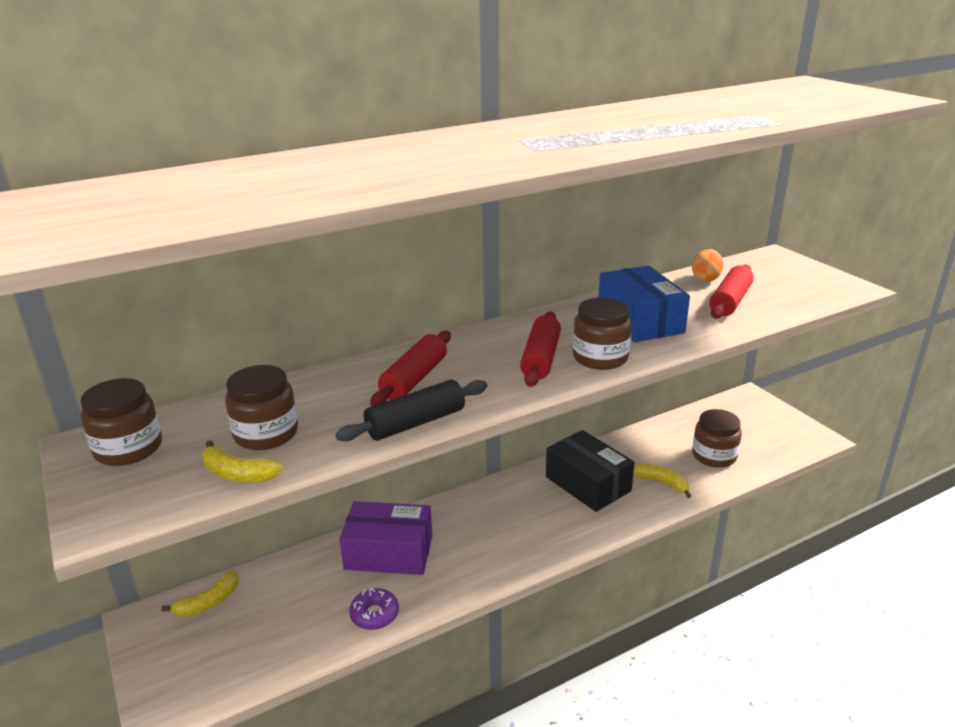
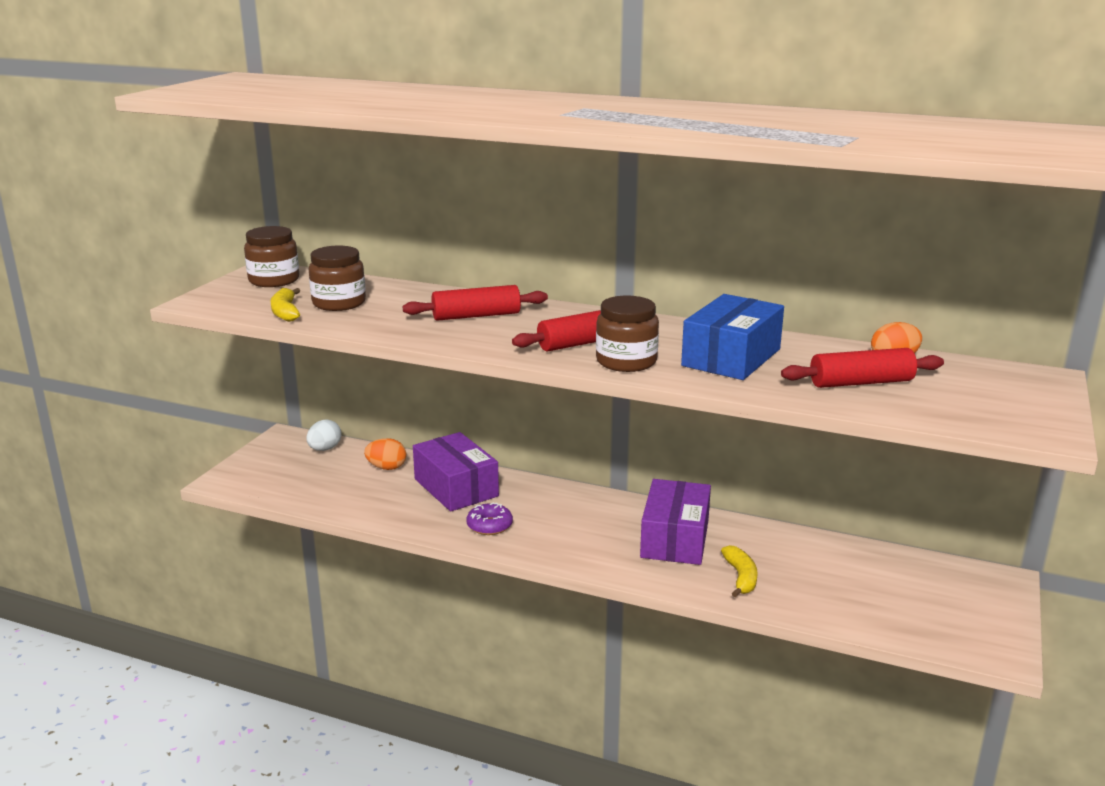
camera: 50 degrees right, 5 degrees down
yellow banana [161,571,239,617] -> white egg [306,420,341,451]
black rolling pin [335,380,487,442] -> none
purple donut [349,588,399,630] -> purple donut moved to [466,503,513,535]
black box [546,430,635,512] -> purple box [640,479,711,565]
brown jar [692,409,742,468] -> none
none -> orange egg [364,438,406,470]

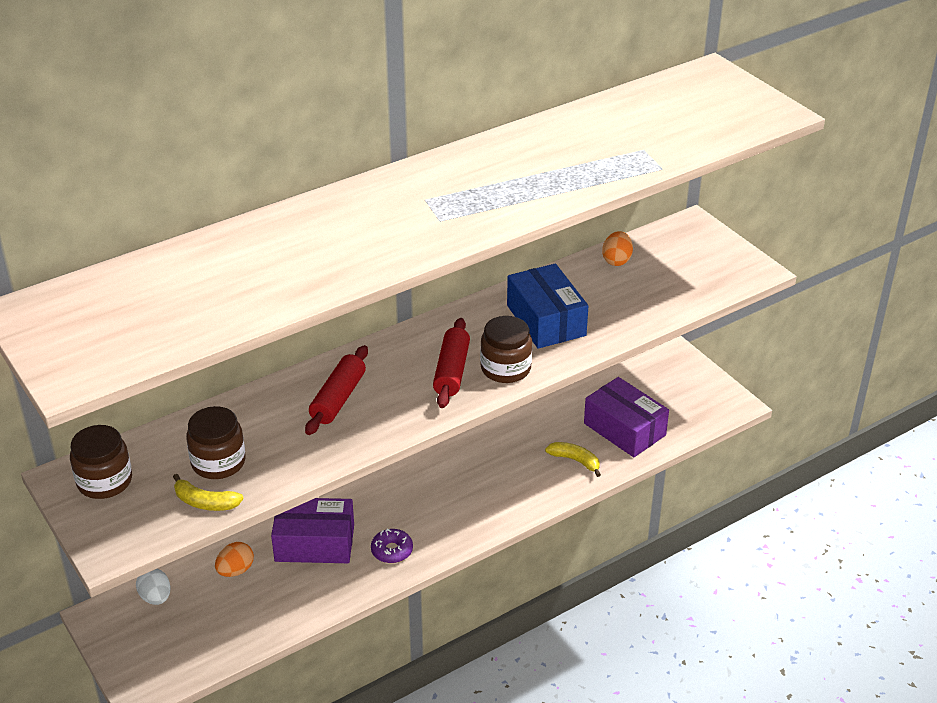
camera: 55 degrees left, 15 degrees up
purple box [640,479,711,565] -> purple box moved to [584,377,669,457]
red rolling pin [781,348,944,388] -> none

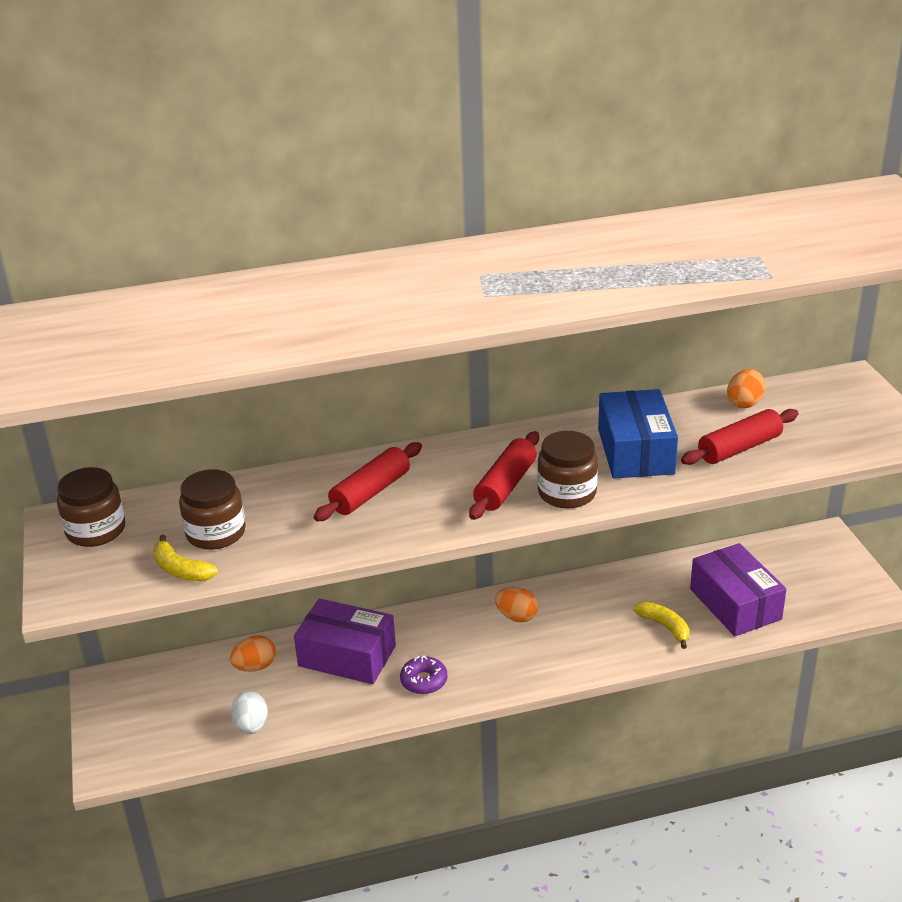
camera: 20 degrees right, 5 degrees down
white egg [136,569,170,605] -> white egg moved to [231,691,268,734]
none -> orange egg [495,587,538,622]
none -> red rolling pin [681,409,799,465]

